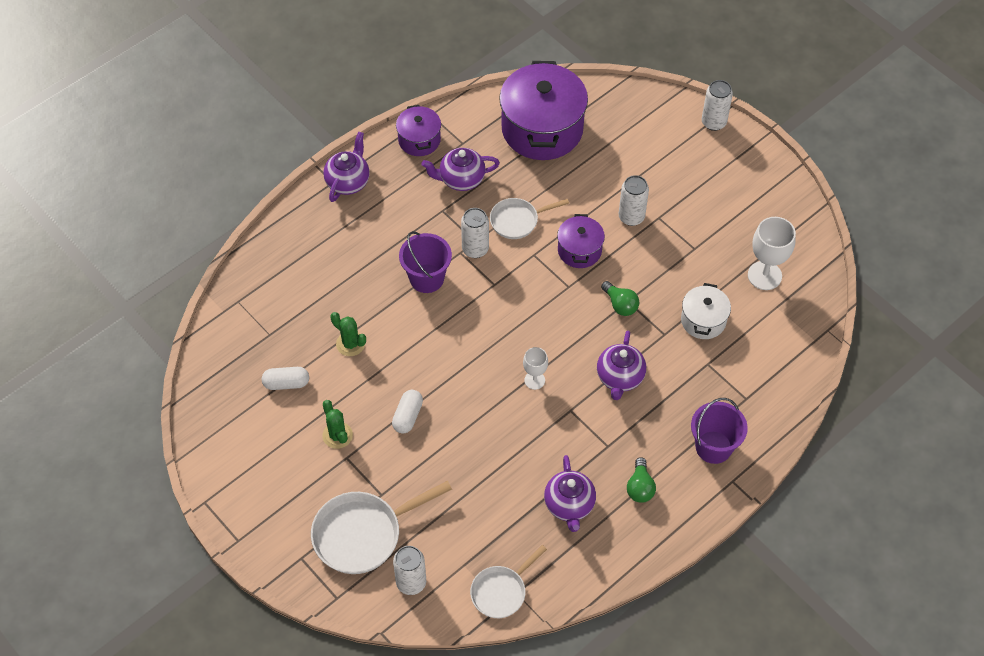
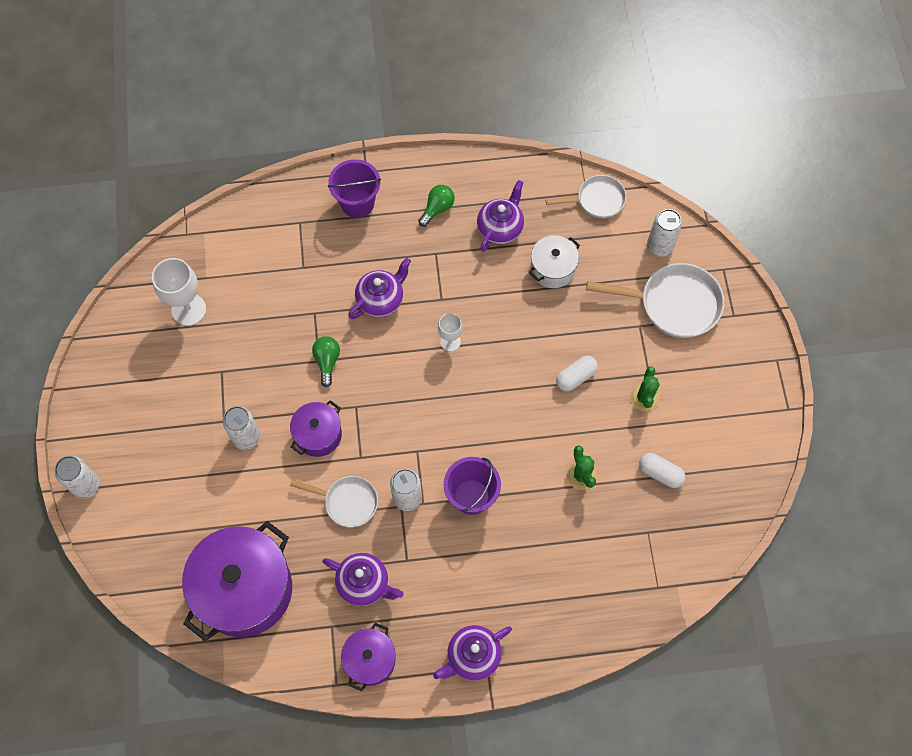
camera: 145 degrees left, 10 degrees up
white pot [681,283,731,339] -> white pot moved to [529,235,580,288]

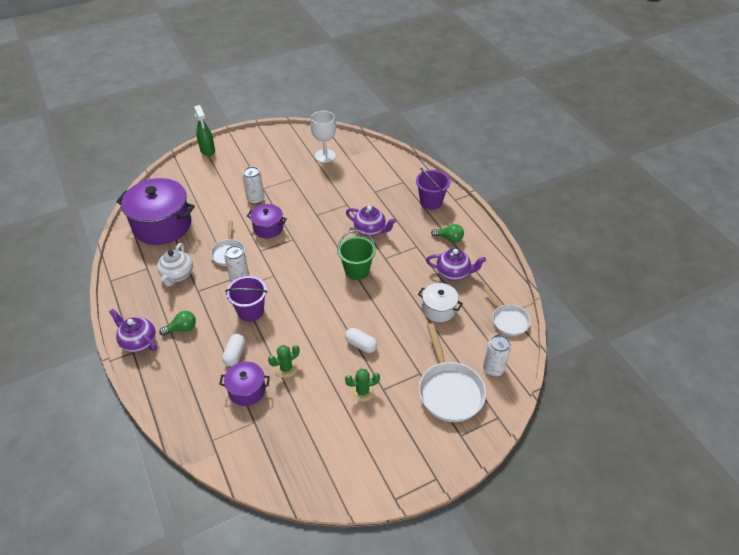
camera: 70 degrees right, 20 degrees down
white can [55,456,99,499] -> green spray bottle [194,105,215,156]
green light bulb [312,336,340,387] -> green light bulb moved to [159,311,196,336]
purple teapot [322,553,403,606] -> white teapot [157,243,193,286]
purple pot [341,623,396,691] -> purple pot moved to [219,362,270,406]
white goblet [438,313,463,352] -> green bucket [337,230,376,280]
white capsule [639,453,686,488] -> white capsule moved to [222,334,245,367]

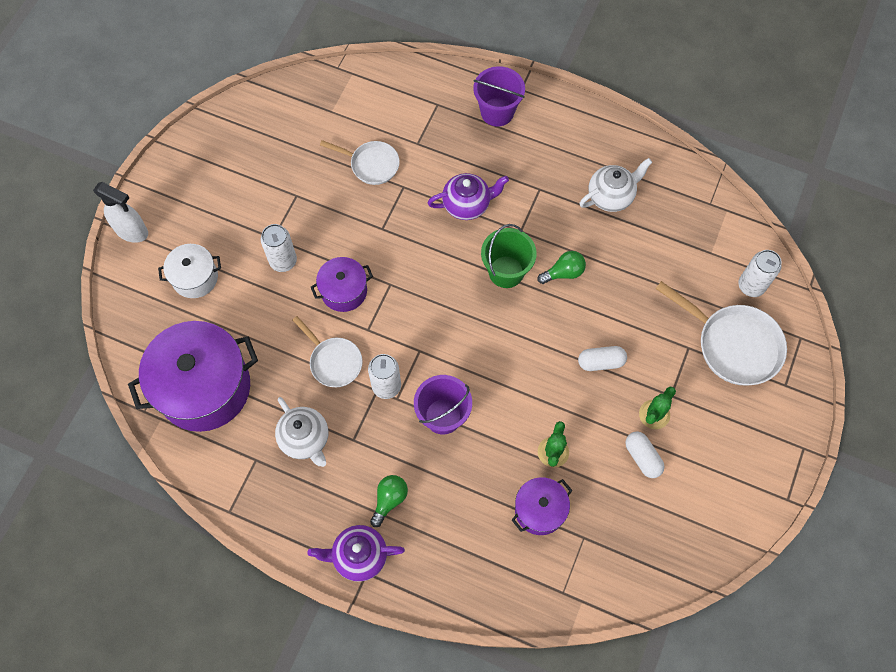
camera: 40 degrees left, 20 degrees up
green spray bottle [194,105,215,156] -> white spray bottle [93,182,148,243]
white capsule [222,334,245,367] -> white capsule moved to [625,431,664,478]
white goblet [311,111,336,163] -> none
white pot [418,283,463,322] -> white pot moved to [158,244,221,298]
purple teapot [426,249,486,281] -> white teapot [579,158,652,212]
green light bulb [431,224,464,242] -> green light bulb moved to [538,251,586,284]
white pan [483,287,531,336] -> white pan moved to [320,140,400,185]

